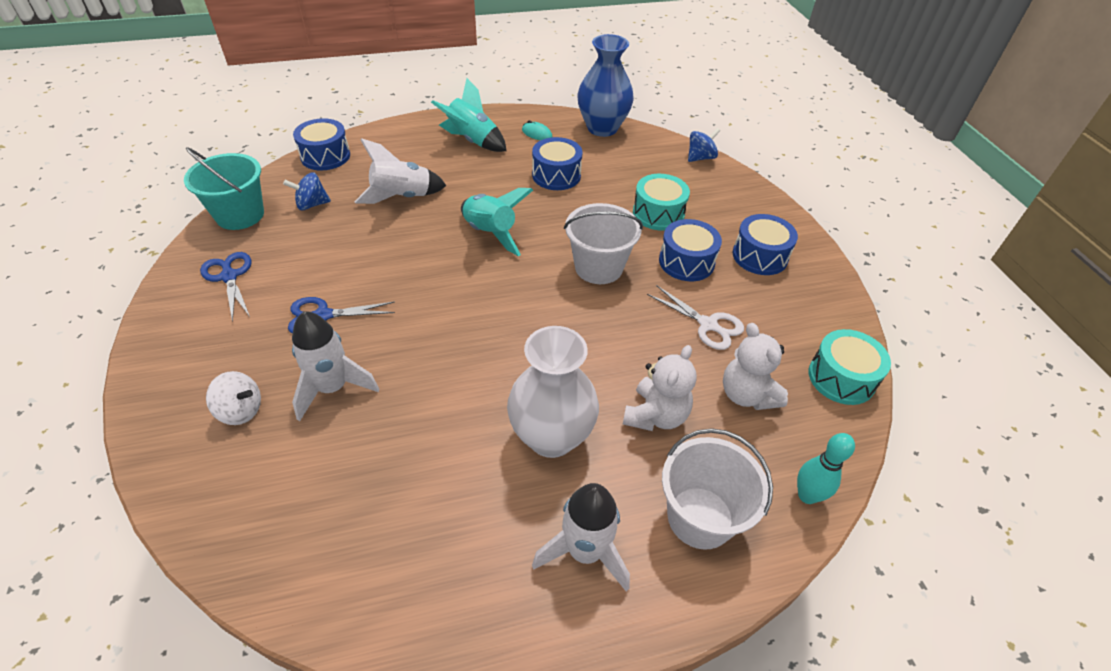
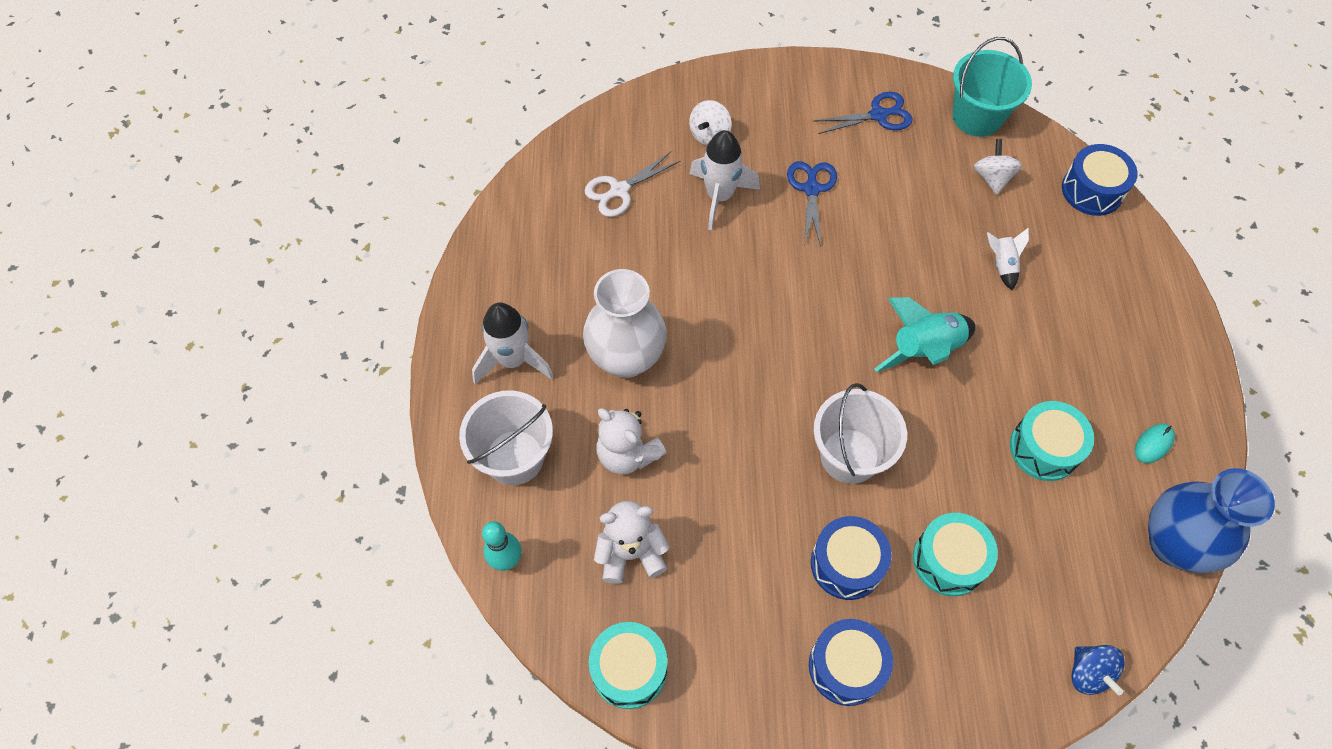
camera: 105 degrees right, 15 degrees up
blue spinning top [283,172,331,210] -> white spinning top [974,139,1022,195]
white rocket [354,138,447,204] -> white rocket [987,228,1029,290], size x0.56
turquoise rocket [431,78,507,152] -> none
blue drum [532,137,583,190] -> turquoise drum [1010,401,1094,481]
white scissors [647,285,744,350] -> white scissors moved to [584,152,680,217]

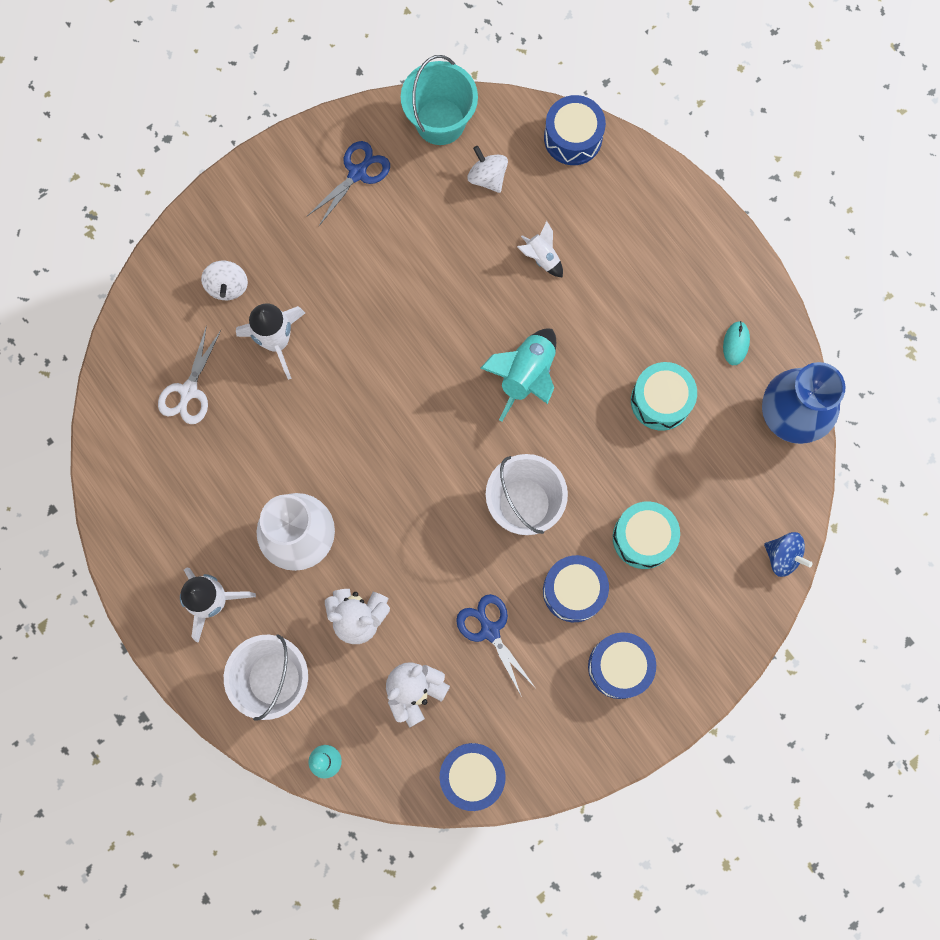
camera: 35 degrees left, 15 degrees up
turquoise drum [589,622,667,709] -> blue drum [440,743,506,811]
blue scissors [787,161,837,247] -> blue scissors moved to [456,594,535,697]

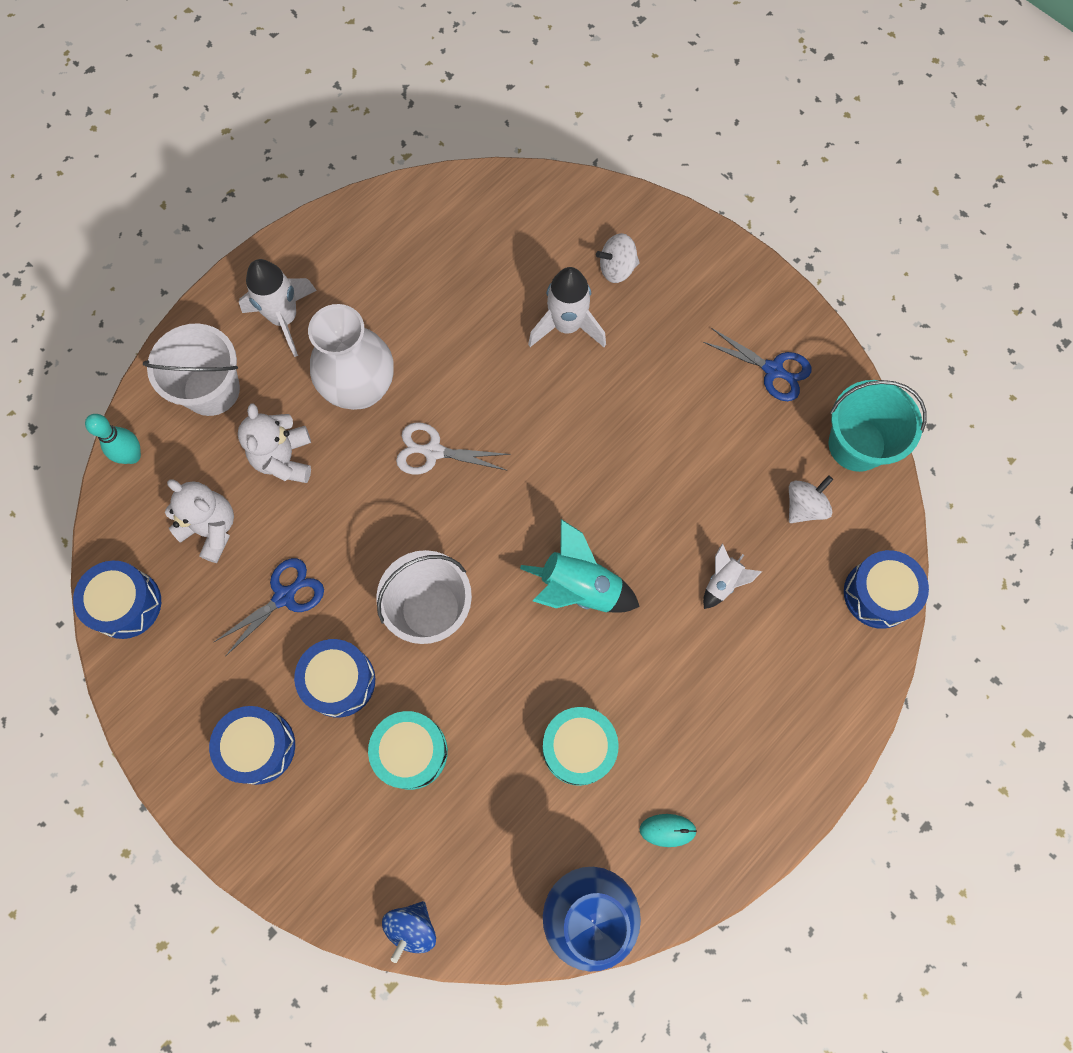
camera: 80 degrees right, 5 degrees down
white scissors [158,325,221,424] -> white scissors moved to [396,422,511,475]

